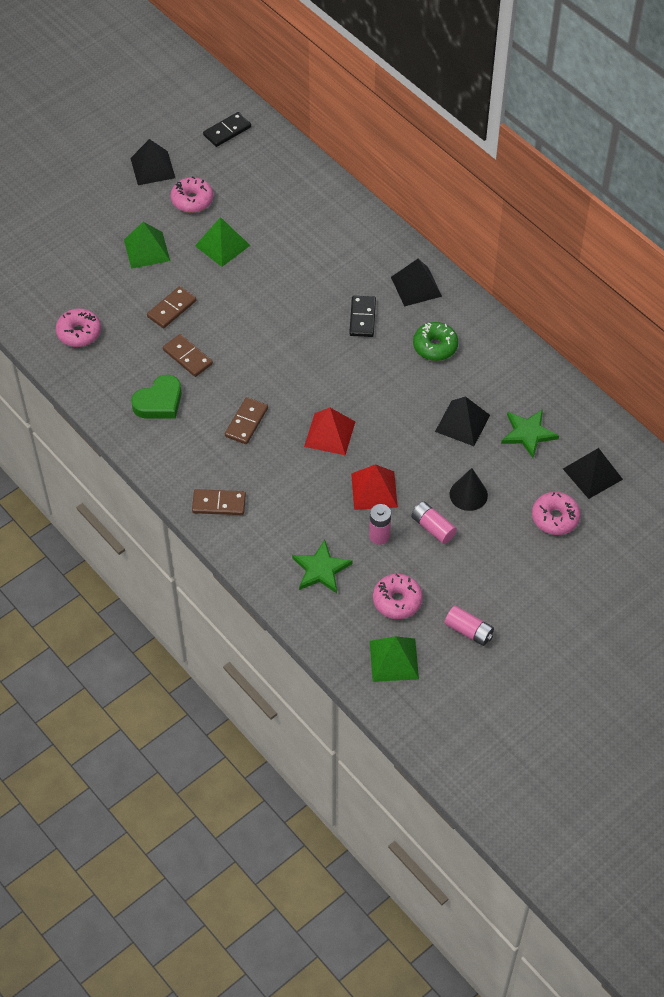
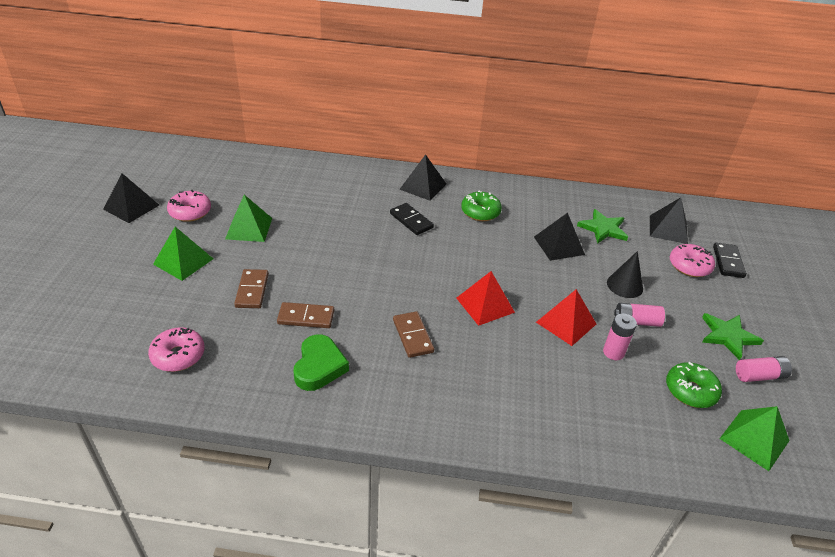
camera: 45 degrees left, 15 degrees down
brown domino [192,489,246,515] -> none
black domino [203,112,251,147] -> black domino moved to [713,243,746,278]
green star [292,540,353,593] -> green star moved to [702,313,764,360]
pink donut [373,574,423,619] -> green donut [666,362,722,408]

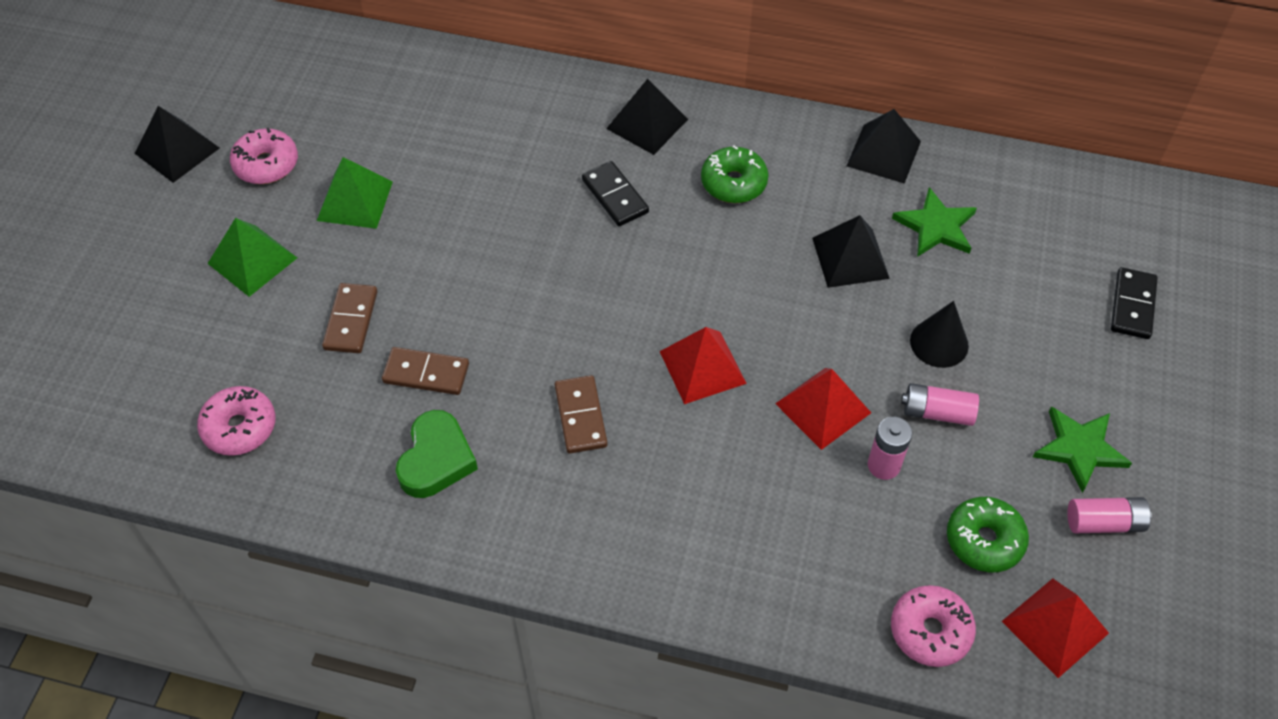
camera: 10 degrees right, 15 degrees up
black pyramid [650,197,688,244] -> black pyramid moved to [847,109,921,184]
pink donut [670,244,715,277] -> pink donut moved to [891,585,976,667]
green pyramid [720,406,790,471] -> red pyramid [1002,578,1109,678]

